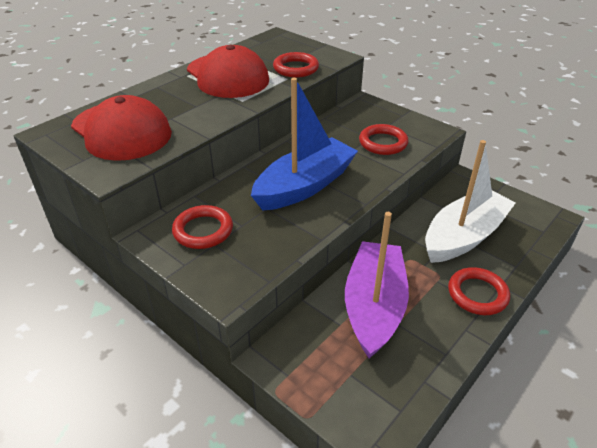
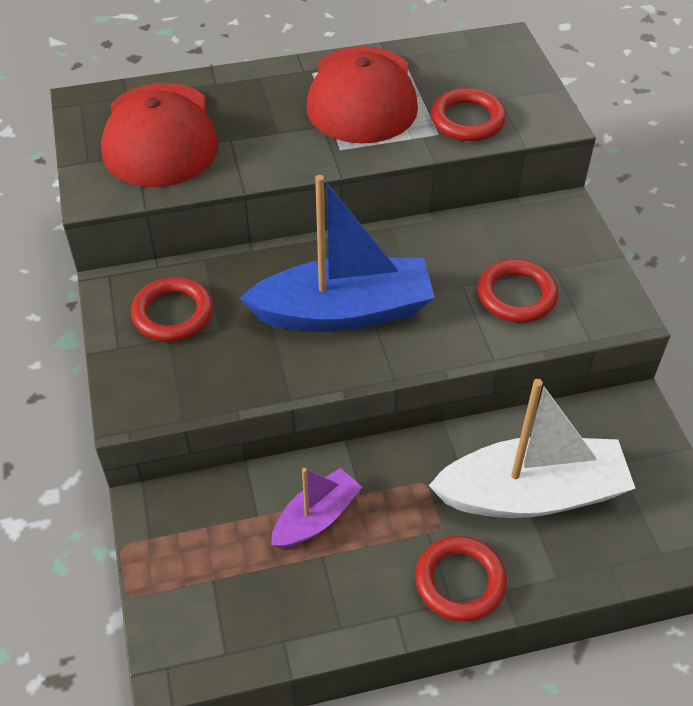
camera: 35 degrees right, 10 degrees up
purple boat [345,212,409,359] -> purple boat [271,468,362,549], size x0.54

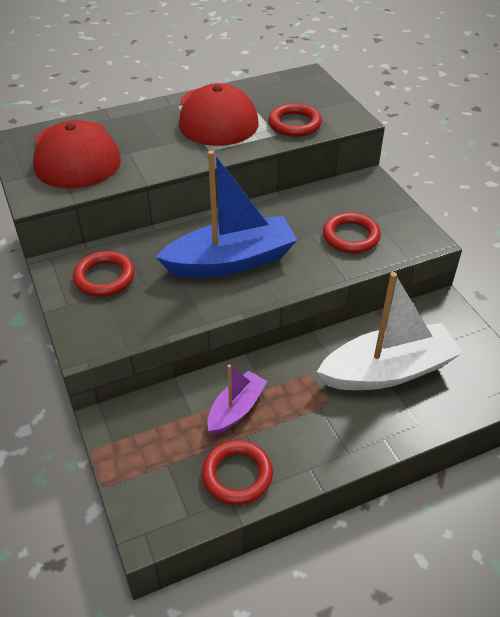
camera: 10 degrees left, 5 degrees down
red ring [415,536,507,622] -> red ring moved to [202,440,273,505]

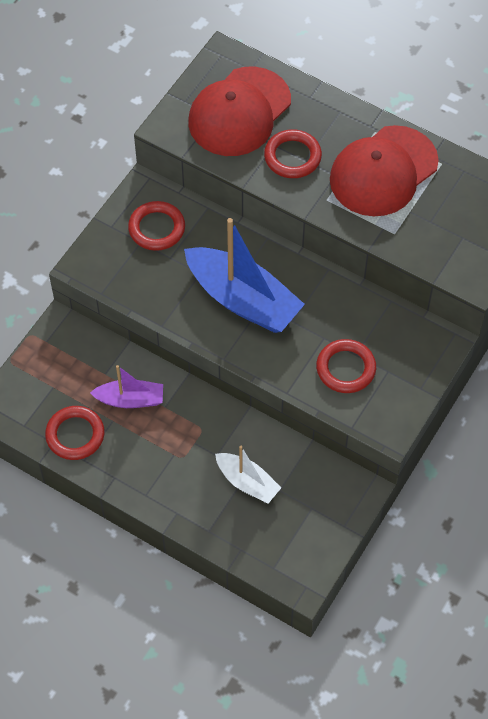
camera: 55 degrees right, 15 degrees up
red ring [269,103,322,137] -> red ring moved to [264,129,322,178]
white boat [317,272,462,390] -> white boat [215,446,281,503], size x0.54

